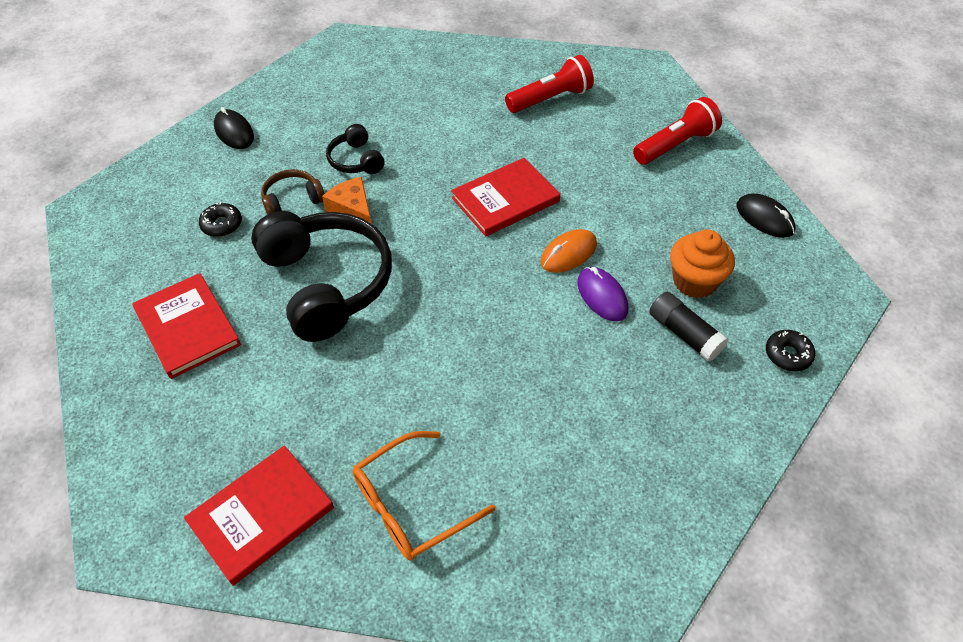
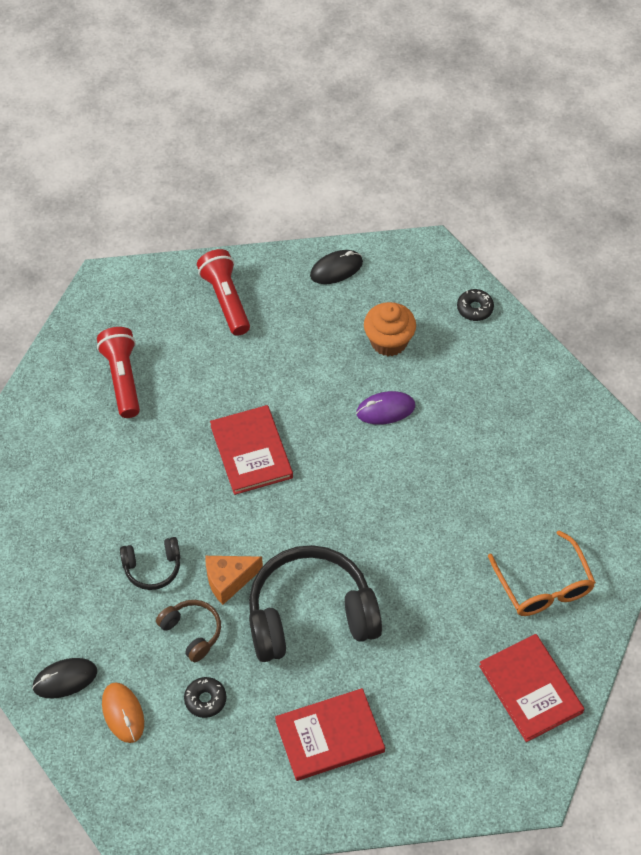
camera: 75 degrees left, 5 degrees up
brown headphones [261,169,325,215] -> brown headphones turned 150 degrees clockwise [156,600,221,662]
orange mouse [541,229,597,273] -> orange mouse moved to [102,683,144,743]
black glue stick [649,292,728,362] -> none

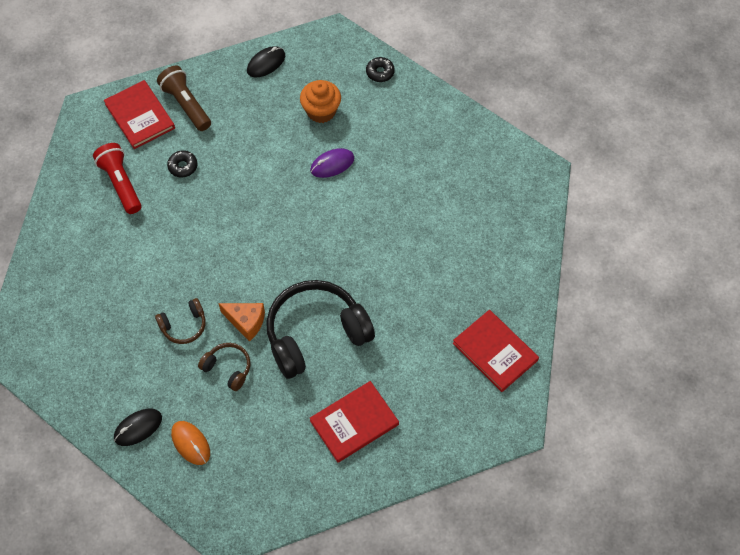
camera: 15 degrees left, 5 degrees up
black headphones [120,537,180,590] -> brown headphones [155,298,205,344]
black donut [184,677,227,718] -> black donut moved to [167,151,198,177]
red flashlight [197,249,250,336] -> brown flashlight [157,65,211,131]
orange cheese [205,556,263,605] -> orange cheese turned 120 degrees counterclockwise [219,303,265,342]
red book [210,405,293,495] -> red book moved to [104,80,175,149]
orange glasses [488,530,596,616] -> none

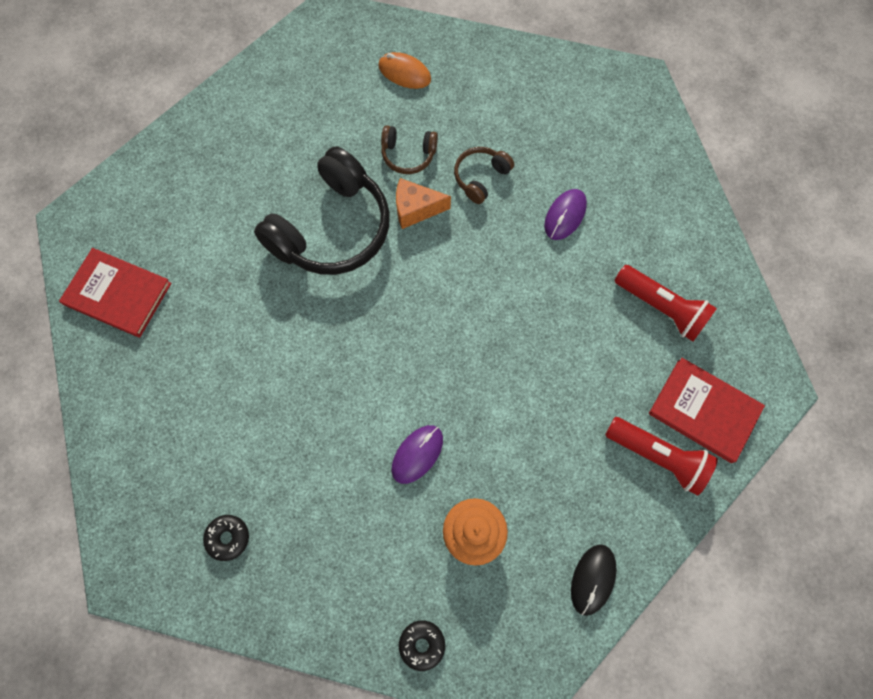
camera: 155 degrees right, 10 degrees up
black mouse [114,408,162,446] -> none
brown flashlight [157,65,211,131] -> red flashlight [605,417,718,496]
black donut [167,151,198,177] -> black donut moved to [203,515,249,561]
red book [310,381,399,463] -> none
none -> purple mouse [544,189,587,240]

